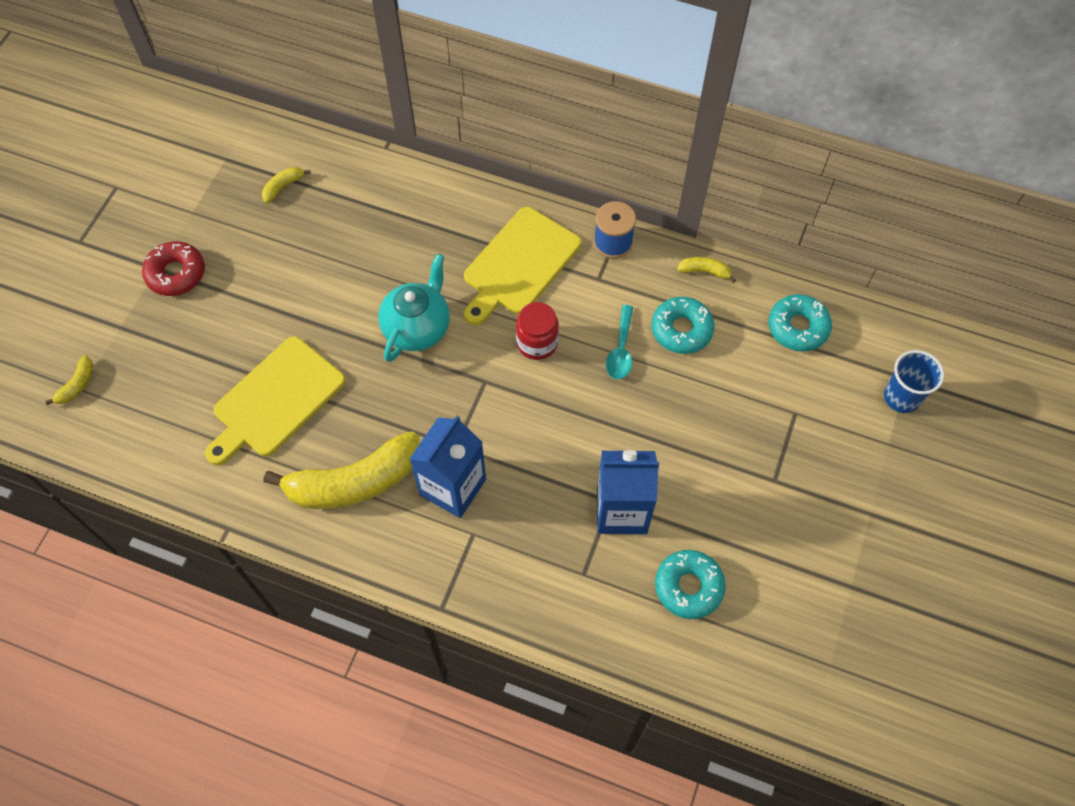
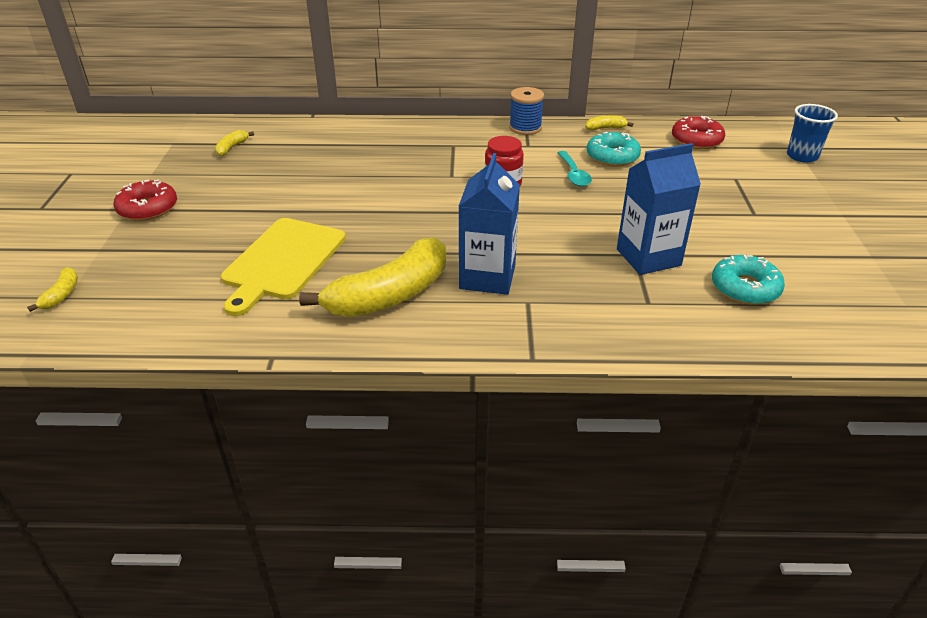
camera: 20 degrees left, 25 degrees down
turquoise teapot [378,254,450,362] -> none
yellow cutting board [464,207,581,325] -> none
turquoise donut [768,294,832,352] -> red donut [672,116,725,149]

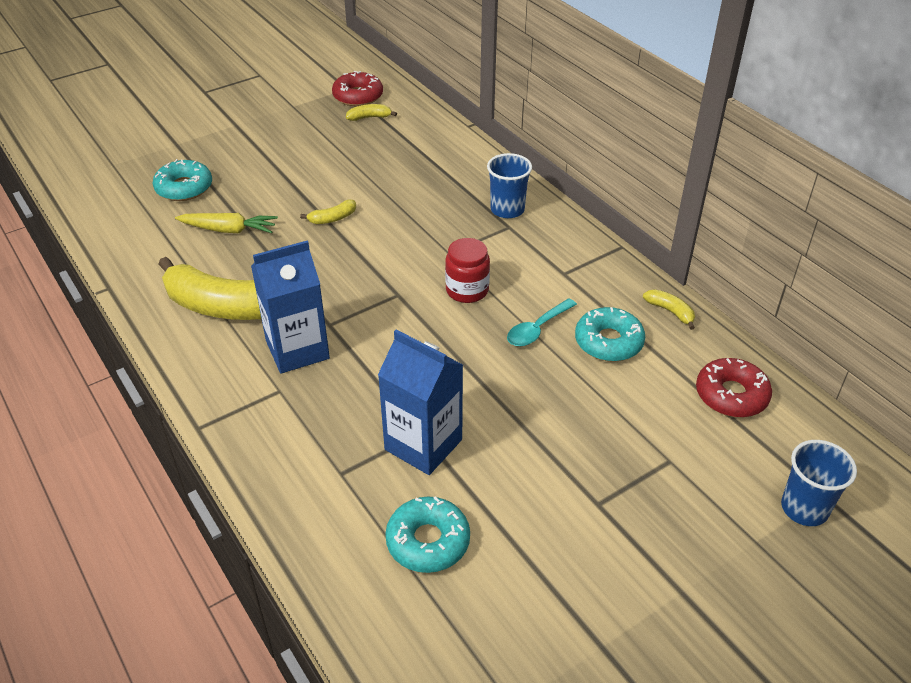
camera: 55 degrees right, 5 degrees up
yellow banana [27,267,78,312] -> yellow banana moved to [300,200,356,224]
red donut [114,179,177,221] -> red donut moved to [332,71,383,106]
yellow cutting board [221,218,346,316] -> yellow carrot [175,213,278,233]
blue spool [509,87,544,135] -> none
none -> turquoise donut [153,159,212,201]
none -> blue cup [487,153,532,218]

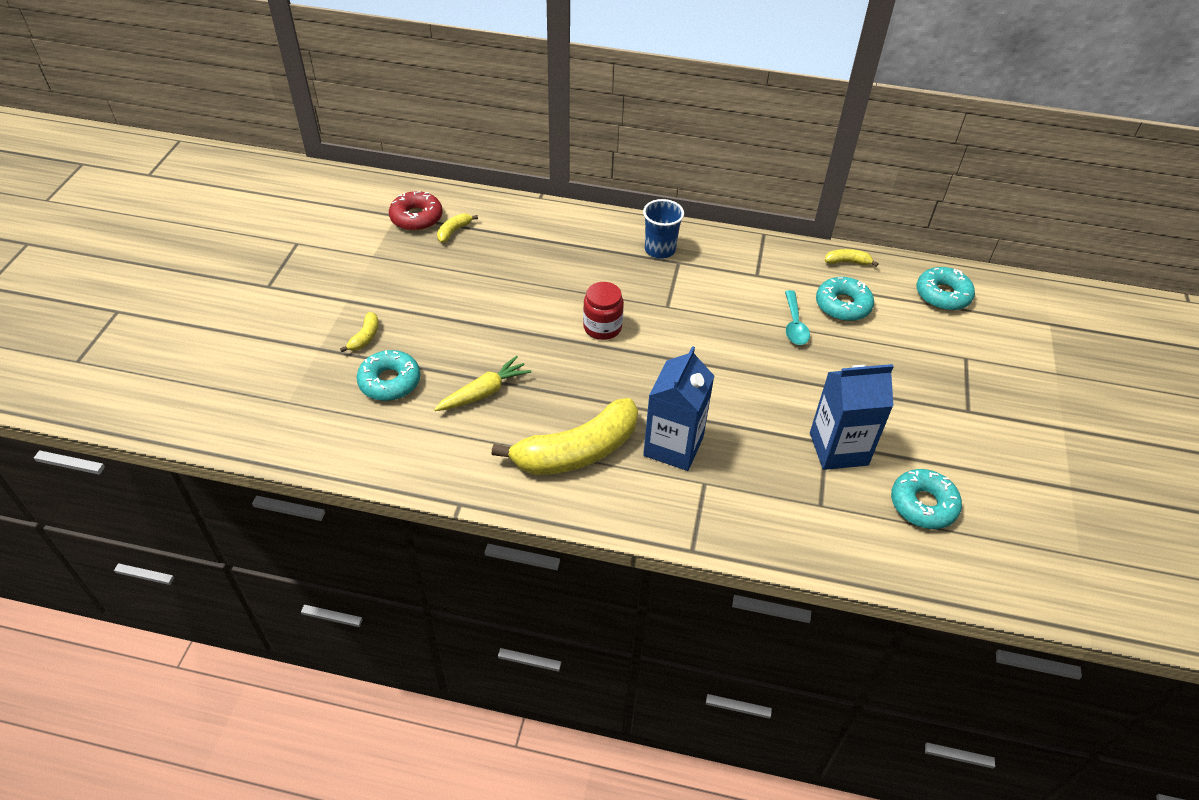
camera: 45 degrees left, 5 degrees up
yellow banana [300,200,356,224] -> yellow banana moved to [340,312,378,352]
red jar [445,238,490,303] -> red jar moved to [583,282,624,340]
red donut [696,358,772,417] -> turquoise donut [917,267,975,311]
blue cup [781,440,857,526] -> none

